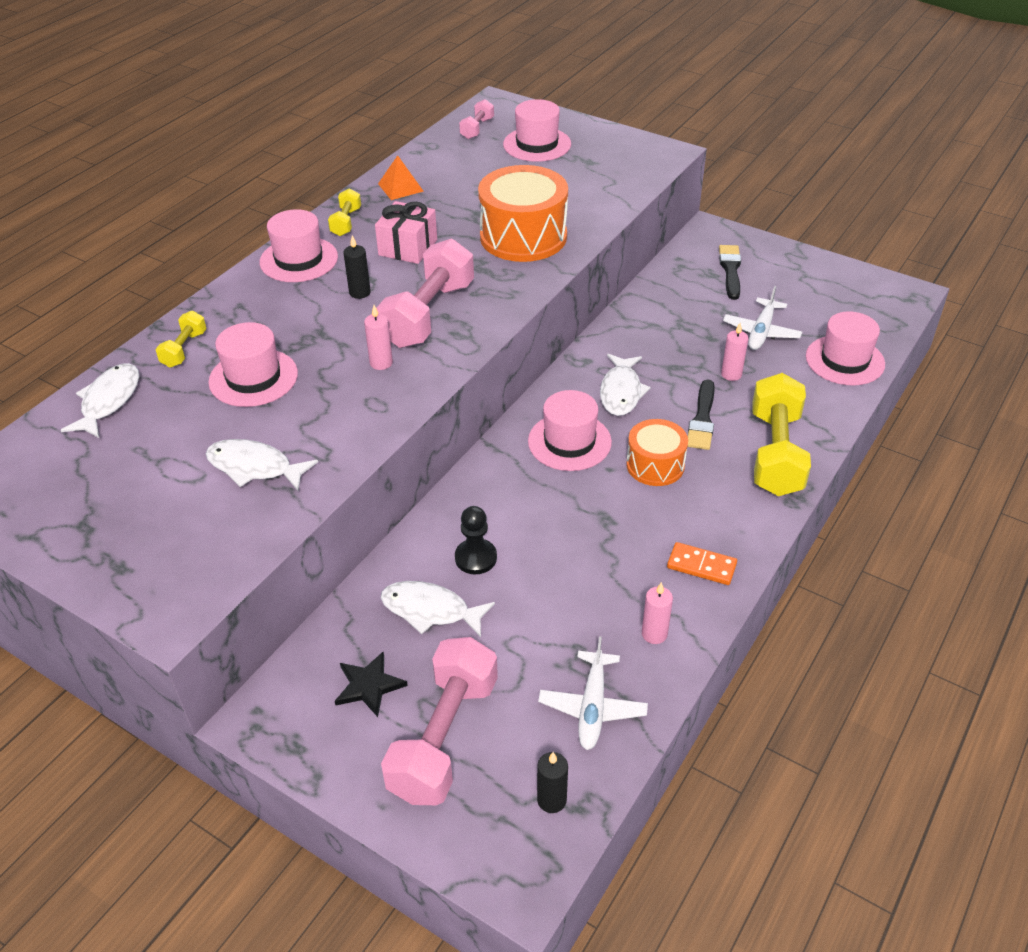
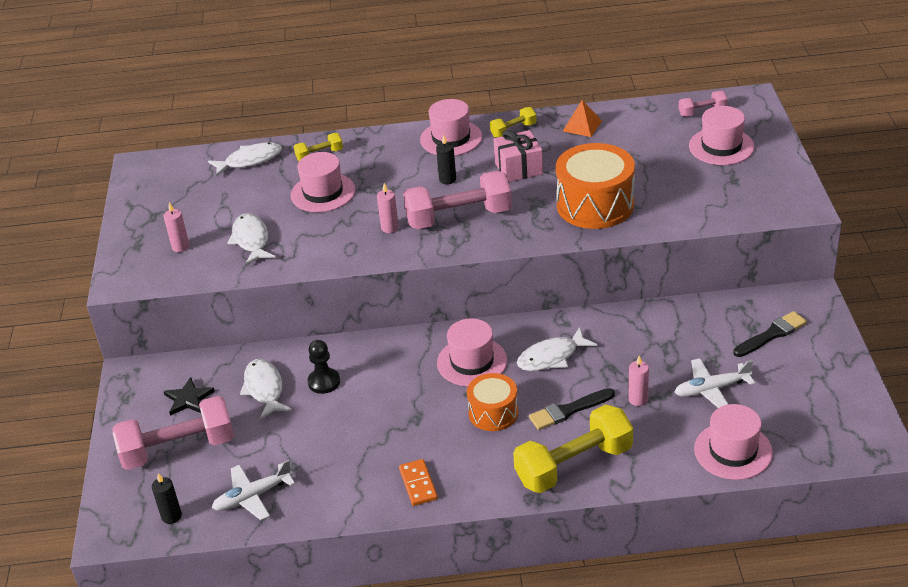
camera: 55 degrees right, 5 degrees down
pink candle [642,582,673,644] -> pink candle moved to [163,202,189,252]

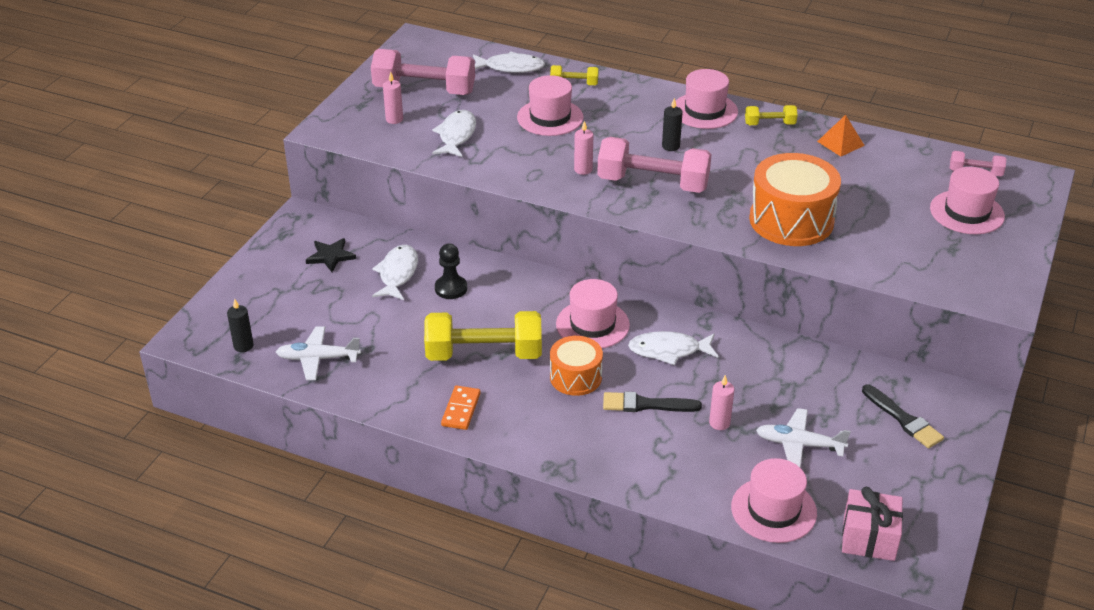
camera: 25 degrees right, 0 degrees up
pink dumbbell [113,396,234,470] -> pink dumbbell moved to [371,49,475,95]
pink gift [493,130,543,182] -> pink gift moved to [842,487,903,561]
yellow dumbbell [513,404,633,493] -> yellow dumbbell moved to [424,311,542,361]
black brush [733,311,807,357] -> black brush turned 60 degrees clockwise [862,384,944,448]

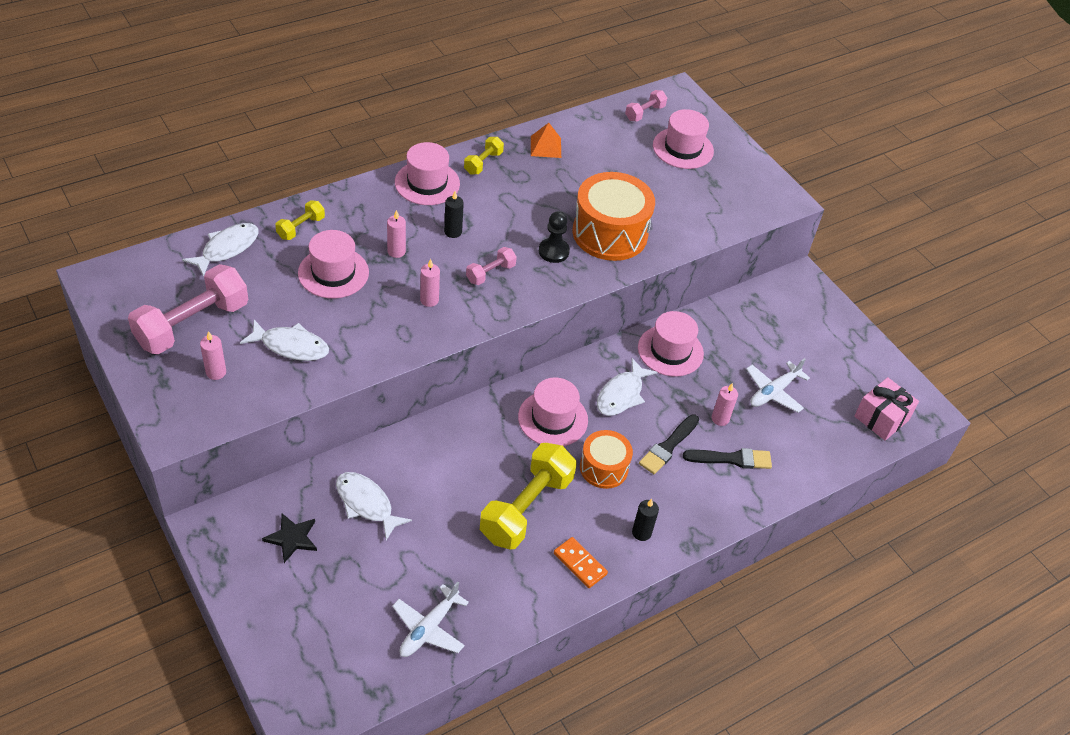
camera: 60 degrees left, 10 degrees up
black candle [227,299,254,352] -> black candle moved to [632,499,659,541]
white fish [432,110,476,157] -> white fish turned 150 degrees clockwise [240,320,329,361]
black pawn [435,244,467,299] -> black pawn moved to [539,211,570,263]
pink dumbbell [597,137,712,193] -> pink dumbbell [466,247,517,285], size x0.48
pink hat [731,458,817,543] -> pink hat moved to [638,311,704,376]
black brush [862,384,944,448] -> black brush moved to [683,448,772,469]
none -> pink candle [387,210,406,258]

